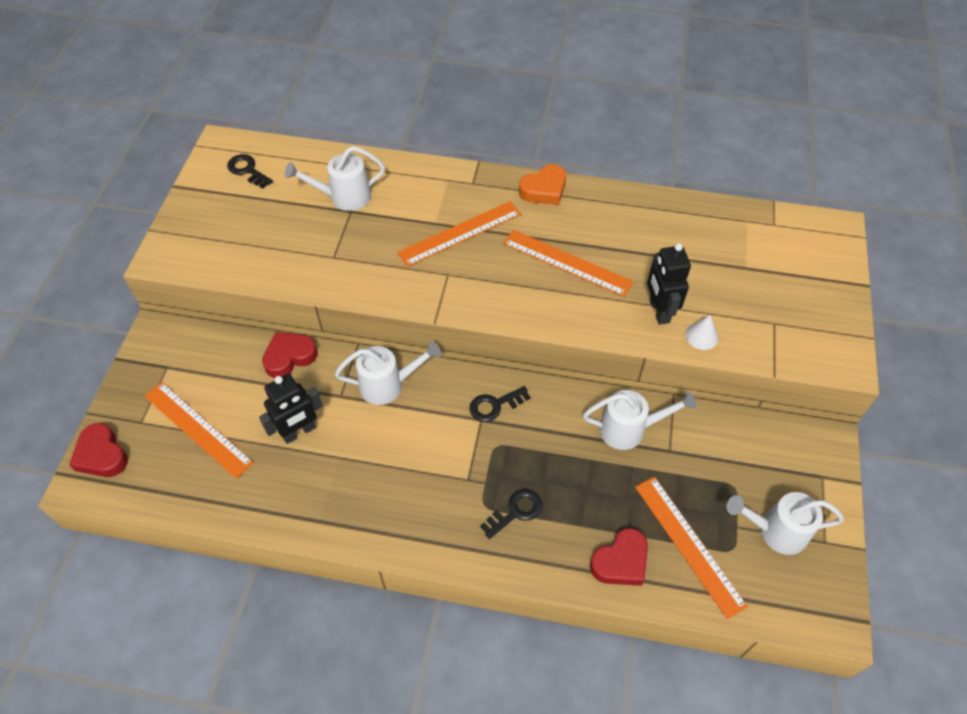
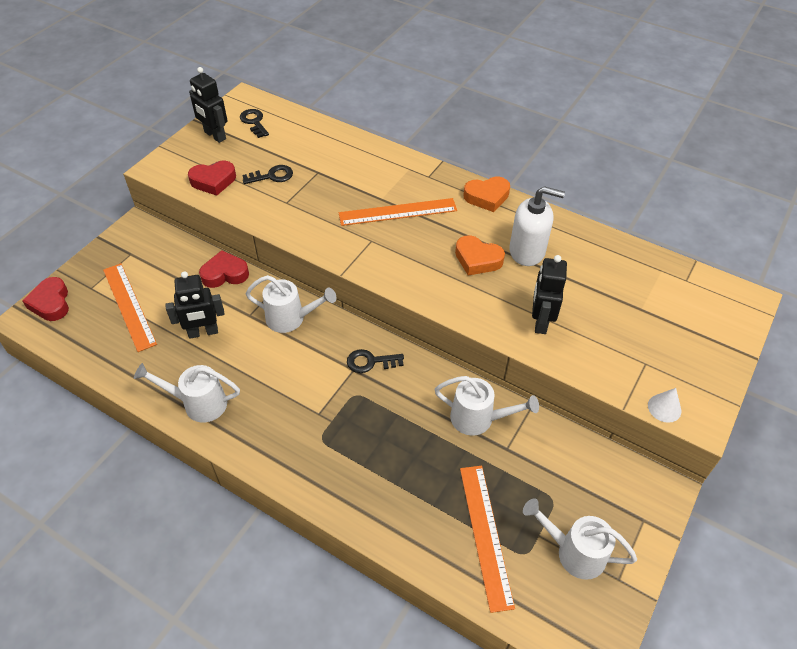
camera: 20 degrees right, 5 degrees down
white watering can [285,146,385,211] -> white watering can moved to [134,363,240,422]
black key [480,489,542,539] -> black key moved to [243,165,293,184]
orange ruler [503,230,633,297] -> orange heart [455,235,505,275]
red heart [590,528,648,586] -> red heart moved to [188,161,236,196]
white cone [685,315,718,350] -> white cone moved to [648,388,682,423]
none -> black robot [189,67,227,143]
none -> white soap dispenser [509,186,565,266]

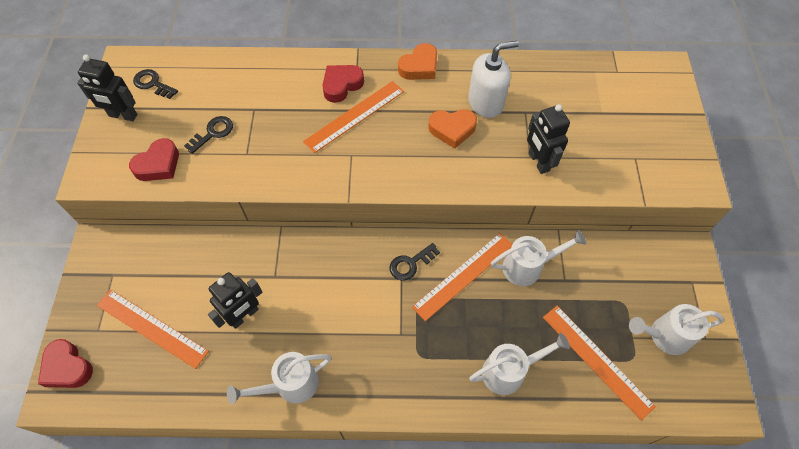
camera: 30 degrees left, 10 degrees up
red heart [199,250,249,288] -> red heart moved to [322,65,364,103]
white watering can [245,275,336,333] -> white watering can moved to [469,333,570,395]
white cone [648,388,682,423] -> none
none -> orange ruler [412,233,512,321]

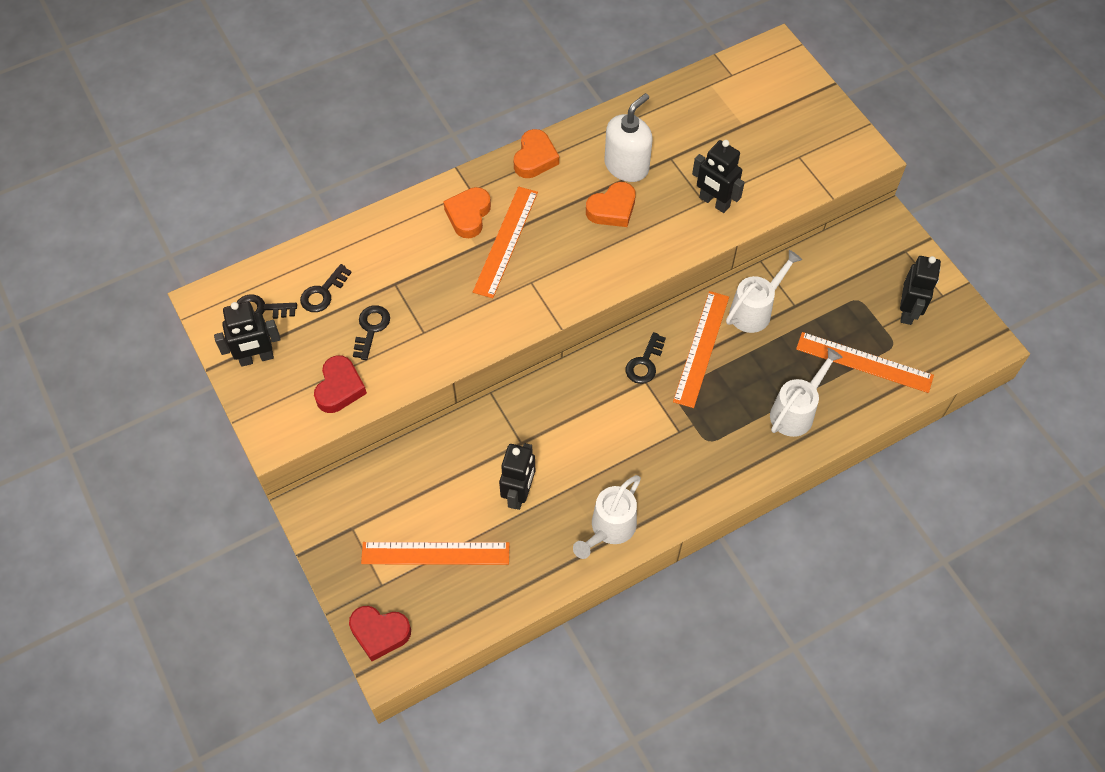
camera: 30 degrees left, 0 degrees up
red heart [322,65,364,103] -> orange heart [443,187,491,238]
white watering can [629,304,724,355] -> black robot [900,256,941,325]
none -> black key [300,264,352,312]

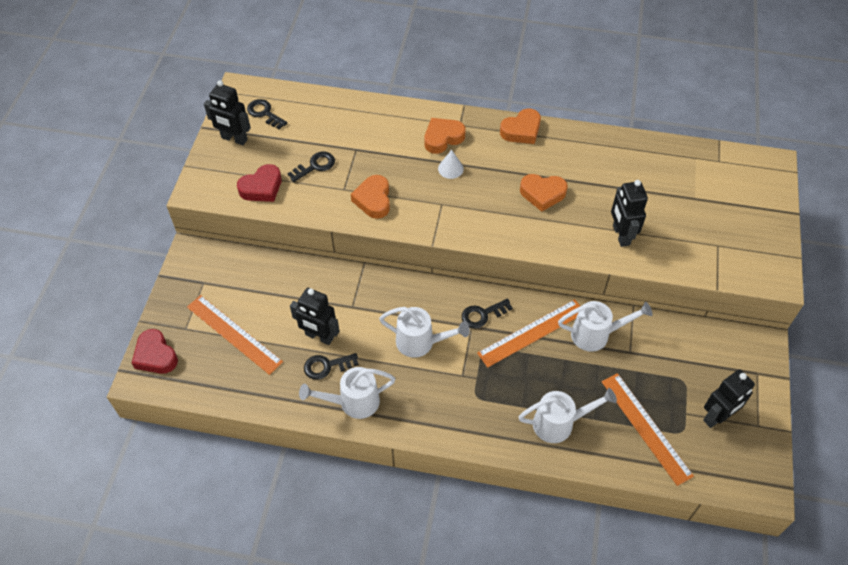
camera: 40 degrees right, 5 degrees down
black key [300,264,352,312] -> black key moved to [304,353,359,380]
orange ruler [473,186,538,298] -> white cone [438,150,464,179]
black robot [499,443,535,510] -> black robot turned 60 degrees clockwise [290,288,339,345]
white soap dispenser [605,93,652,182] -> none
none -> orange heart [351,175,390,219]
none -> white watering can [379,307,470,358]

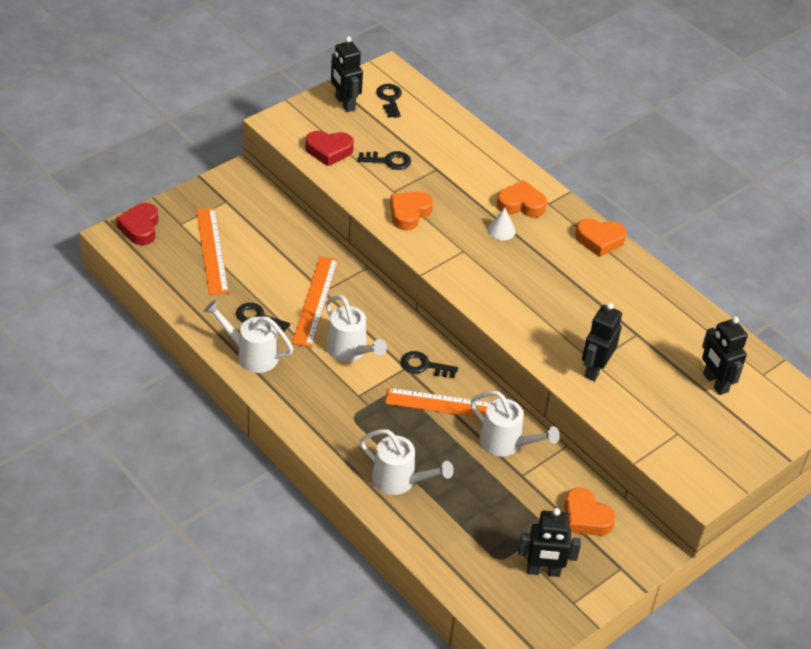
camera: 35 degrees right, 10 degrees down
black robot [290,288,339,345] -> black robot moved to [702,317,748,395]
orange heart [520,174,568,212] -> orange heart moved to [564,487,616,536]
orange ruler [602,373,694,486] -> orange ruler moved to [292,256,338,347]

